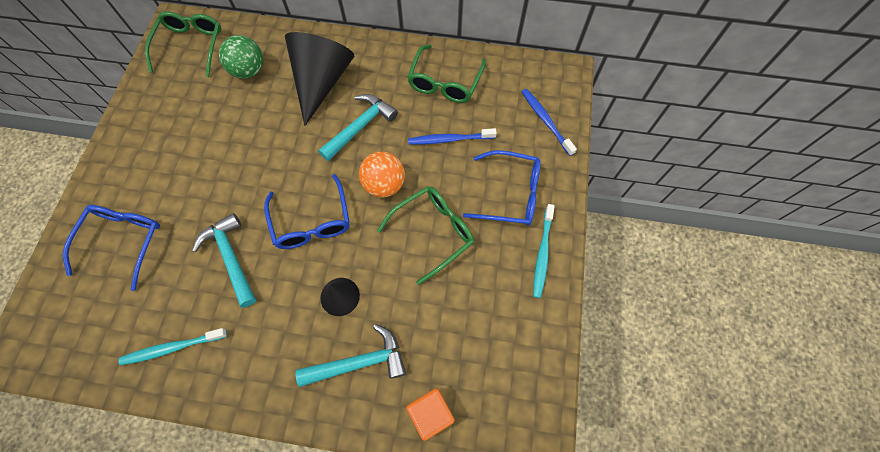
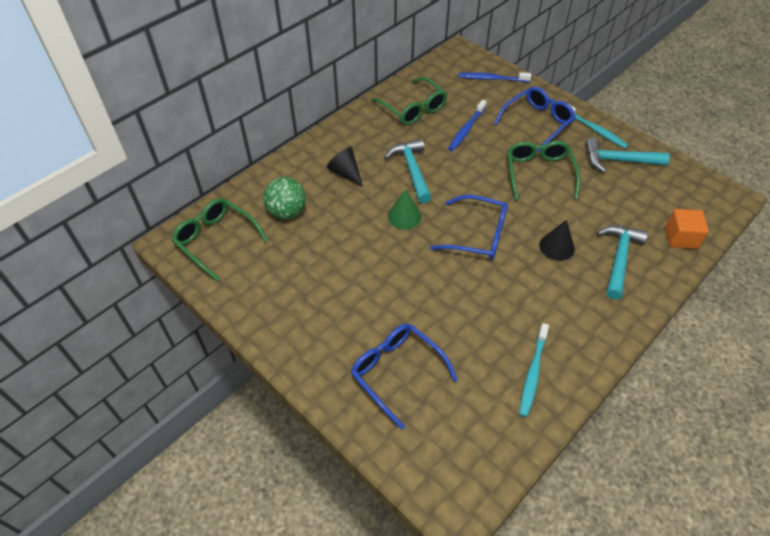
camera: 55 degrees left, 15 degrees down
turquoise hammer [192,213,256,308] -> turquoise hammer moved to [585,138,670,173]
black cone [285,32,355,126] -> black cone [327,147,363,187], size x0.49
orange ball [359,151,405,197] -> none
none -> green cone [388,189,421,230]

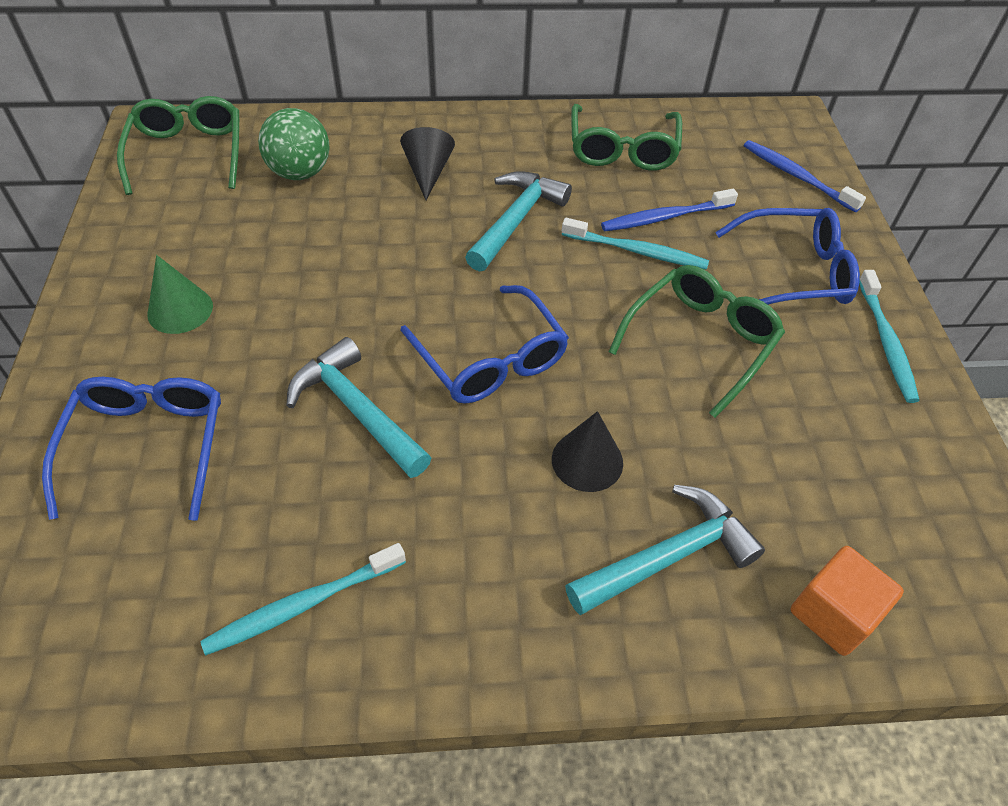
camera: 40 degrees right, 0 degrees up
green cone [388,189,421,230] -> green cone moved to [147,255,213,334]
turquoise hammer [585,138,670,173] -> turquoise hammer moved to [287,337,431,478]
none -> turquoise toothbrush [562,218,709,270]

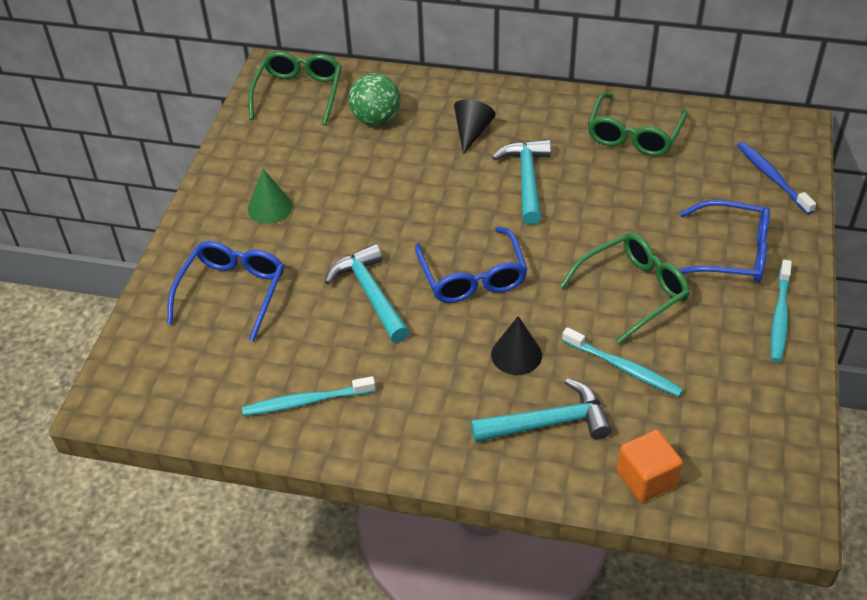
camera: 20 degrees right, 5 degrees down
turquoise hammer [465,171,572,272] -> turquoise hammer turned 45 degrees counterclockwise [492,139,551,225]
turquoise toothbrush [562,218,709,270] -> turquoise toothbrush moved to [562,327,683,397]
blue toothbrush [601,189,738,231] -> none

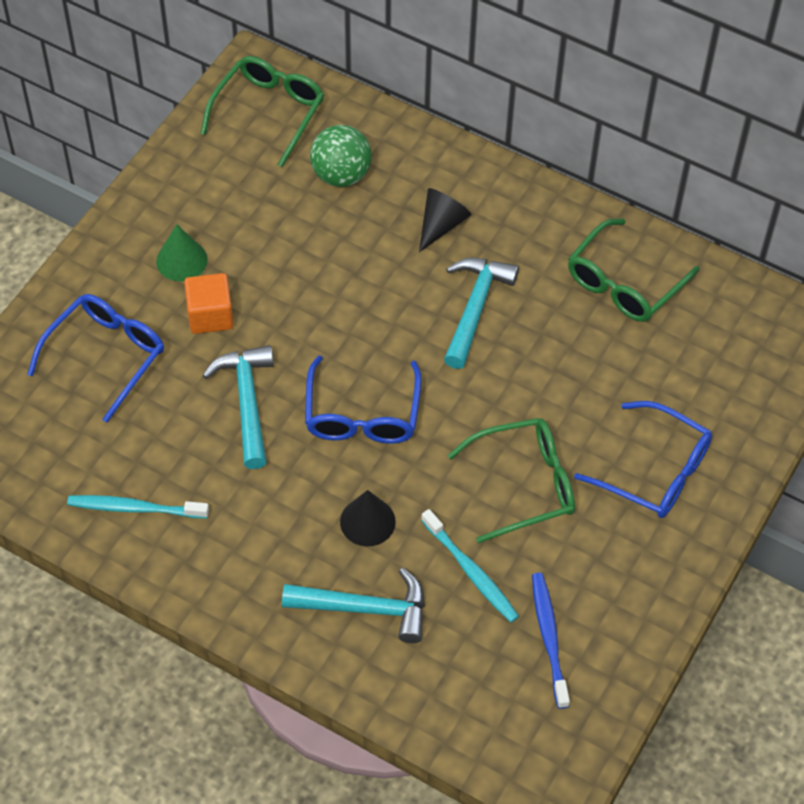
camera: 15 degrees right, 10 degrees up
orange cube [617,430,683,502] -> orange cube moved to [184,273,233,334]
blue toothbrush [737,142,816,214] -> blue toothbrush moved to [532,573,570,709]
turquoise toothbrush [771,260,792,362] -> none

